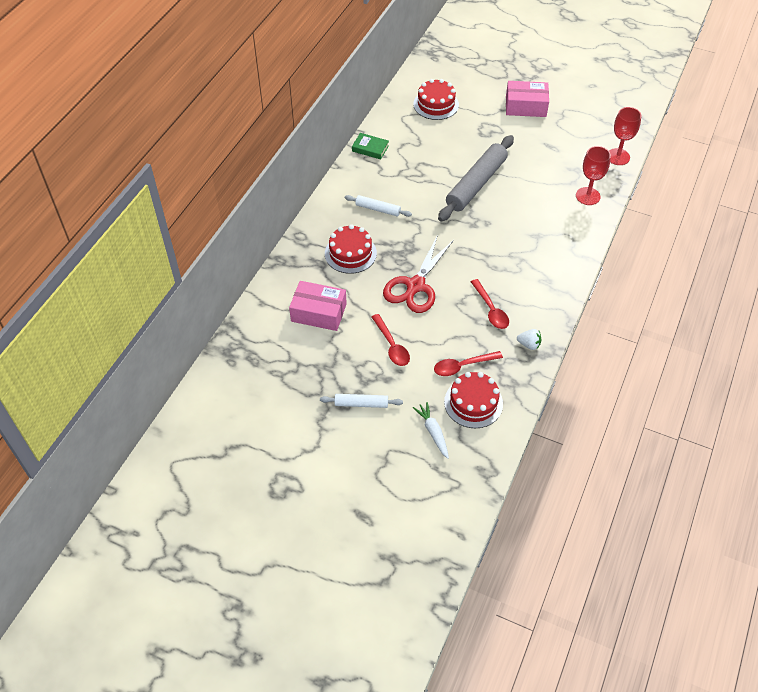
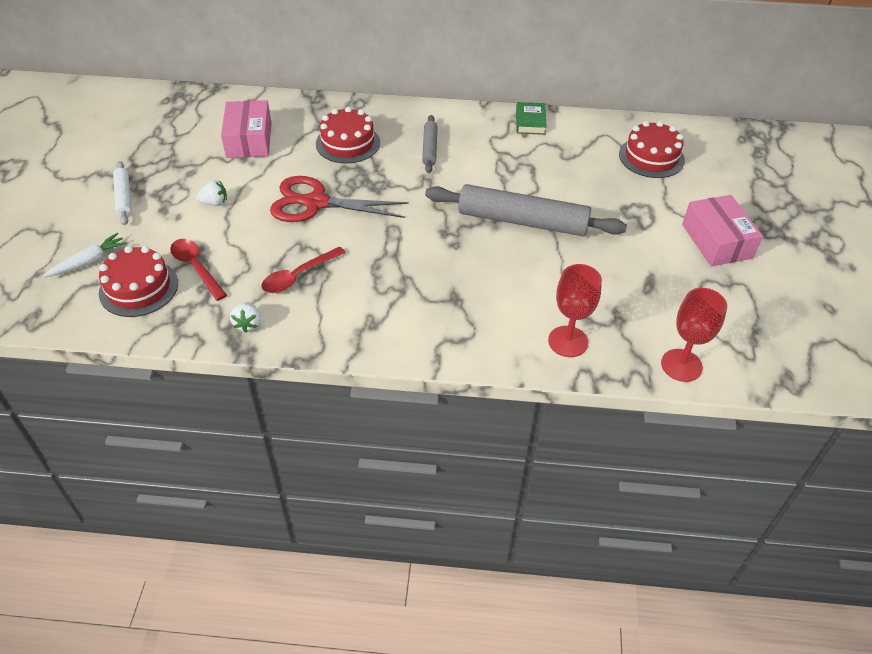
camera: 70 degrees right, 5 degrees down
white rolling pin [345,195,412,217] -> grey rolling pin [422,115,437,173]
red spoon [372,314,410,366] -> white strawberry [196,180,227,206]

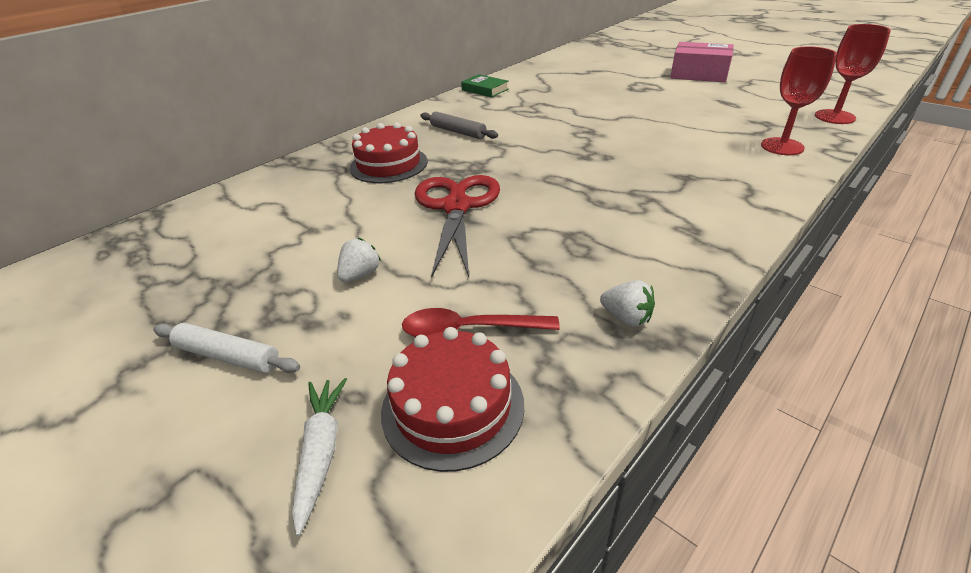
camera: 50 degrees left, 10 degrees down
pink box [221,100,272,158] -> none
red spoon [261,247,346,293] -> none
red scissors [270,176,409,222] -> red scissors turned 135 degrees clockwise [415,175,500,278]
grey rolling pin [425,184,627,236] -> none
red cake [619,121,685,178] -> none

